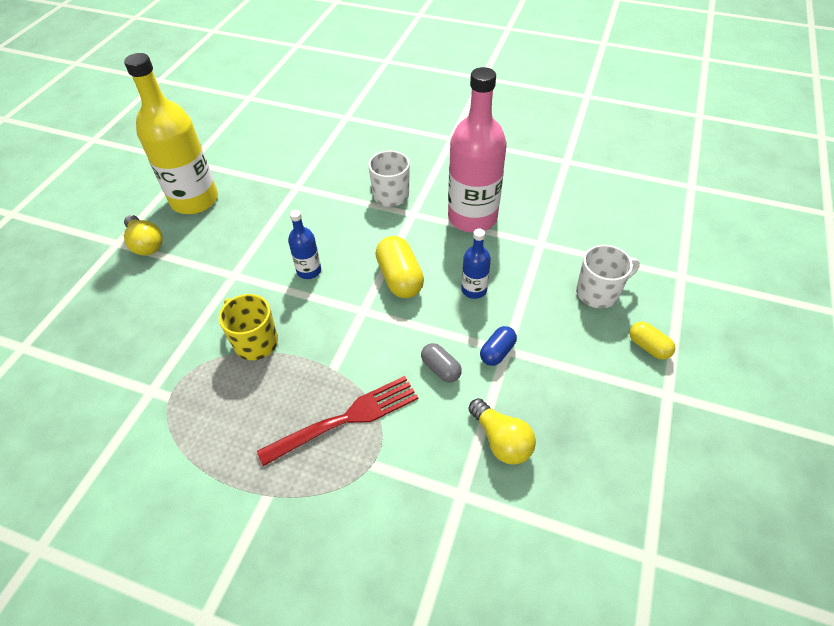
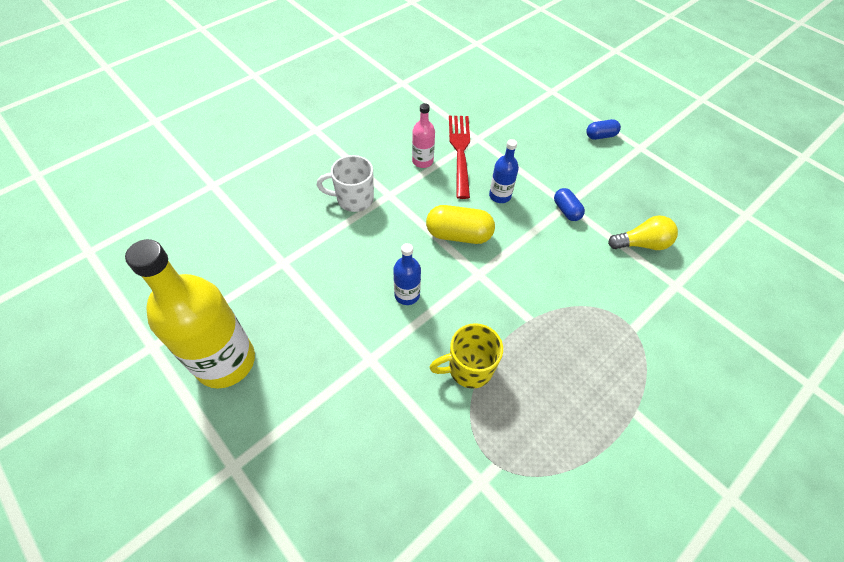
camera: 65 degrees left, 5 degrees up
yellow light bulb [124,215,163,256] -> none
red fork [257,376,418,466] -> red fork moved to [449,116,470,199]
grey capsule [421,343,462,383] -> none
pink bottle [448,67,507,233] -> pink bottle [412,103,435,168], size x0.47
white mug [576,245,640,308] -> none
yellow capsule [630,322,675,360] -> blue capsule [587,119,621,140]

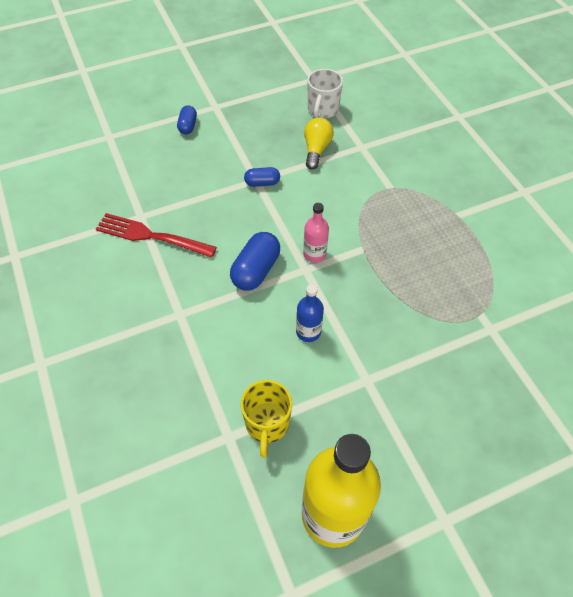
camera: 70 degrees left, 0 degrees up
white mug [317,155,374,212] -> white mug moved to [308,69,343,119]
pink bottle [412,103,435,168] -> pink bottle moved to [303,203,329,263]
yellow capsule [426,205,495,244] -> blue capsule [230,232,280,291]
yellow mug [430,323,503,389] -> yellow mug moved to [241,380,292,458]
blue bottle [489,139,519,203] -> none

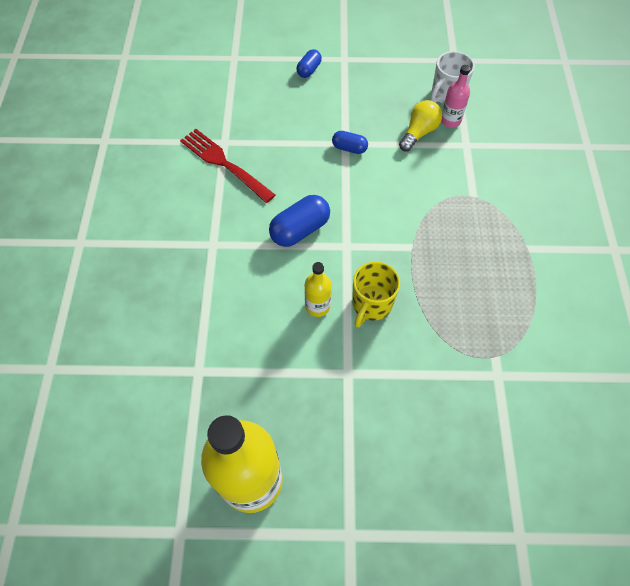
camera: 25 degrees right, 5 degrees up
yellow mug [241,380,292,458] -> yellow mug moved to [352,261,400,328]
blue bottle [296,284,324,342] -> yellow bottle [305,262,332,317]
pink bottle [303,203,329,263] -> pink bottle moved to [441,65,470,128]

